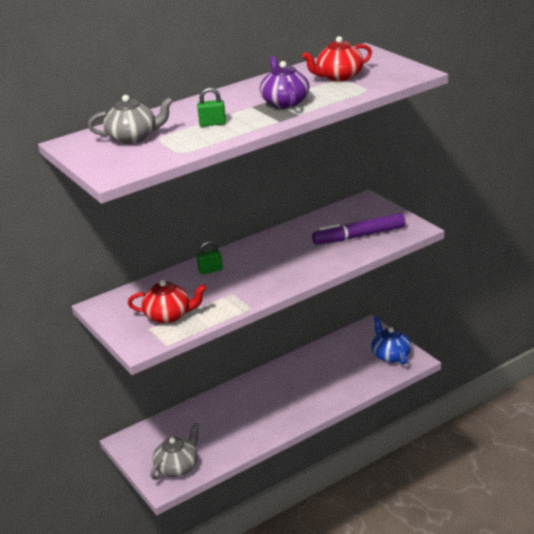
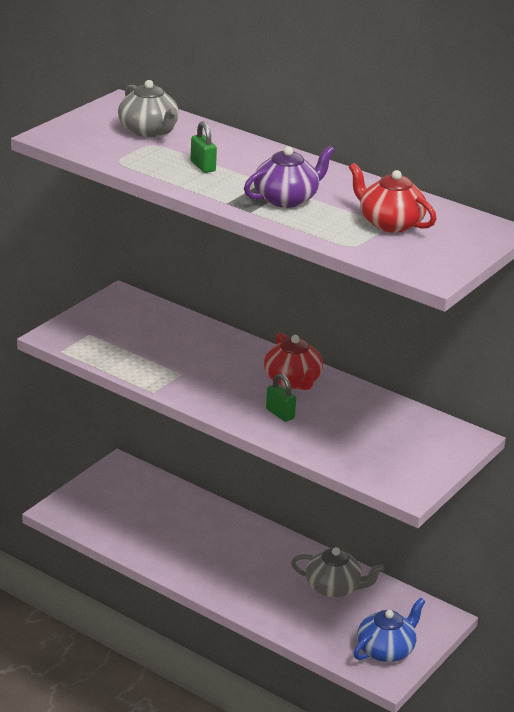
camera: 65 degrees right, 0 degrees up
red teapot [128,280,207,324] -> red teapot moved to [264,333,323,390]
grey teapot [151,423,199,480] -> grey teapot moved to [291,547,384,598]
green padlock [197,241,223,275] -> green padlock moved to [266,373,296,422]
purple marker [312,213,405,245] -> none

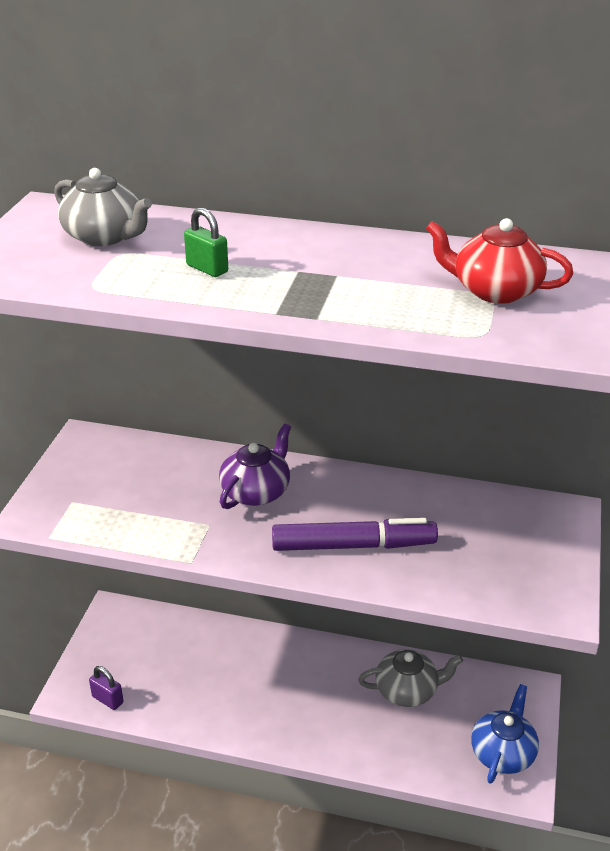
camera: 20 degrees left, 5 degrees up
purple teapot [244,146,335,208] -> purple teapot moved to [219,423,291,509]
red teapot [264,333,323,390] -> none
green padlock [266,373,296,422] -> purple marker [272,518,438,551]
none -> purple padlock [89,666,124,710]

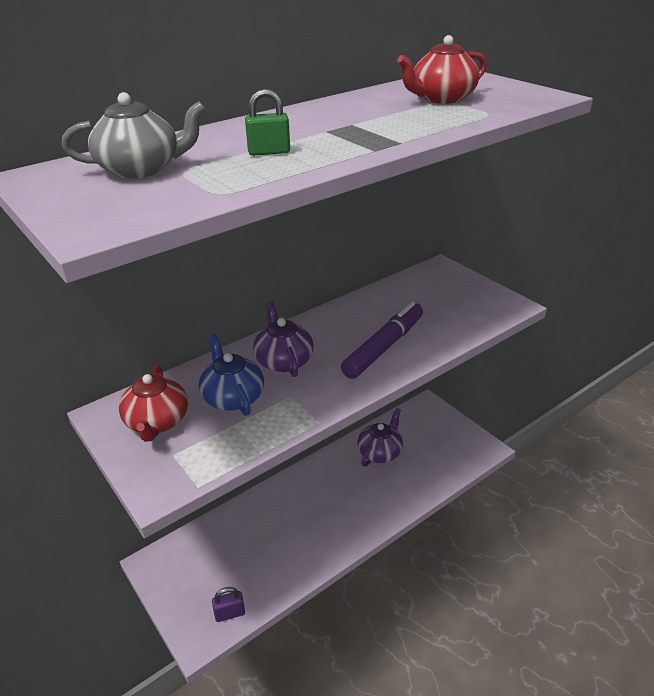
camera: 50 degrees left, 0 degrees up
grey teapot [358,649,463,707] -> purple teapot [357,408,403,467]
blue teapot [471,684,539,784] -> blue teapot moved to [199,334,264,416]
none -> red teapot [119,365,188,442]

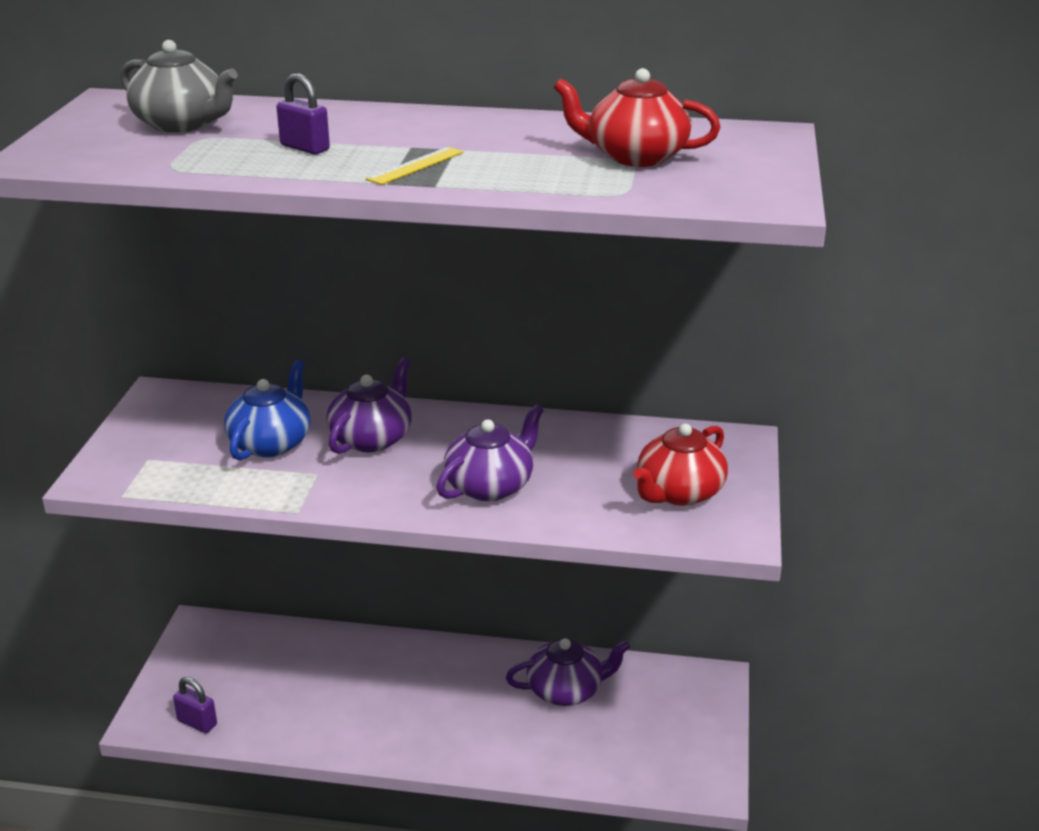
camera: 45 degrees right, 5 degrees down
red teapot [119,365,188,442] -> red teapot moved to [633,423,728,506]
green padlock [245,89,290,156] -> purple padlock [277,73,330,154]
purple marker [341,302,423,379] -> purple teapot [436,405,544,501]
none -> yellow ruler [366,147,464,185]

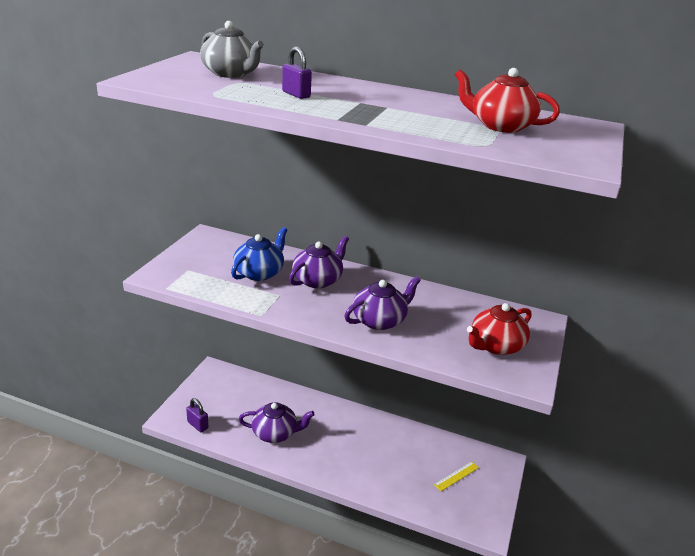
camera: 10 degrees right, 0 degrees up
yellow ruler [366,147,464,185] -> yellow ruler moved to [434,462,479,491]
purple teapot [506,638,630,706] -> purple teapot moved to [239,402,315,443]

